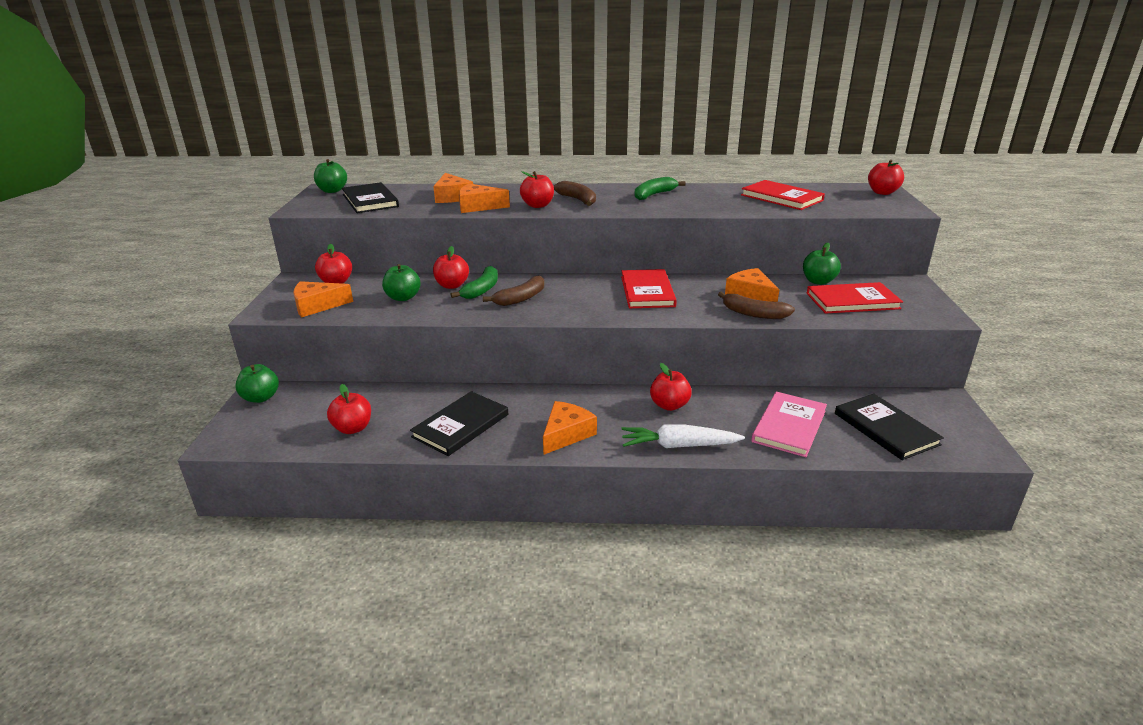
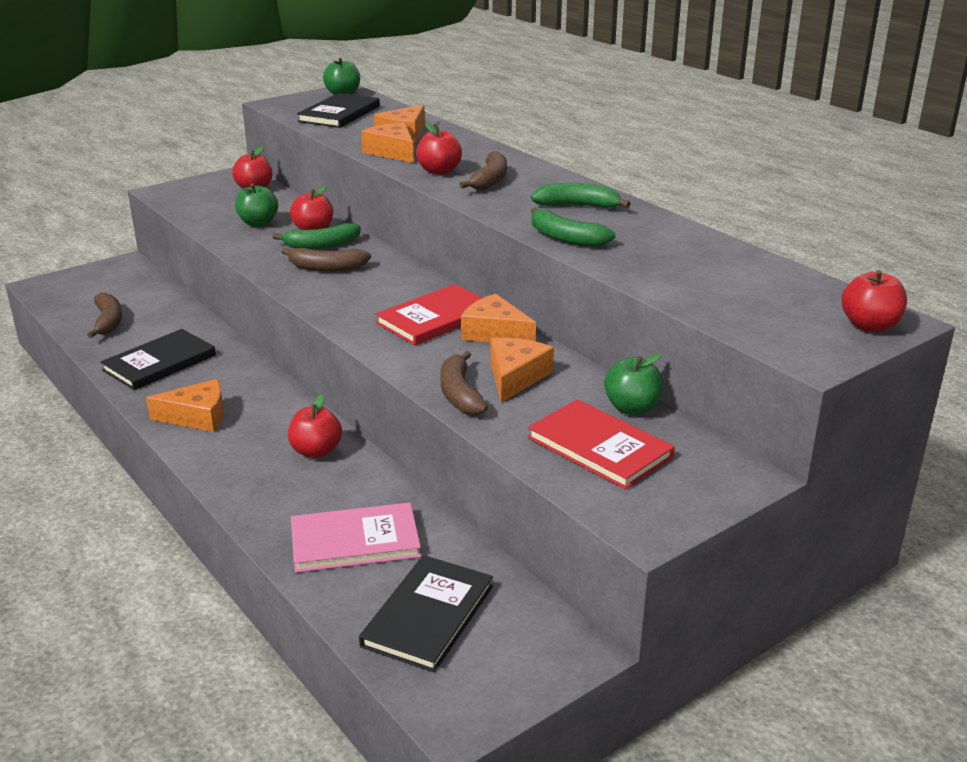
camera: 50 degrees right, 0 degrees up
green apple [235,364,279,403] -> none
orange cheese [293,281,353,318] -> orange cheese moved to [461,294,536,342]
red apple [327,384,371,434] -> brown banana [87,292,122,338]
black book [410,391,508,456] -> black book turned 45 degrees counterclockwise [100,329,216,390]
white carrot [621,424,745,448] -> none
red book [741,180,825,210] -> none
none -> green banana [531,207,616,247]

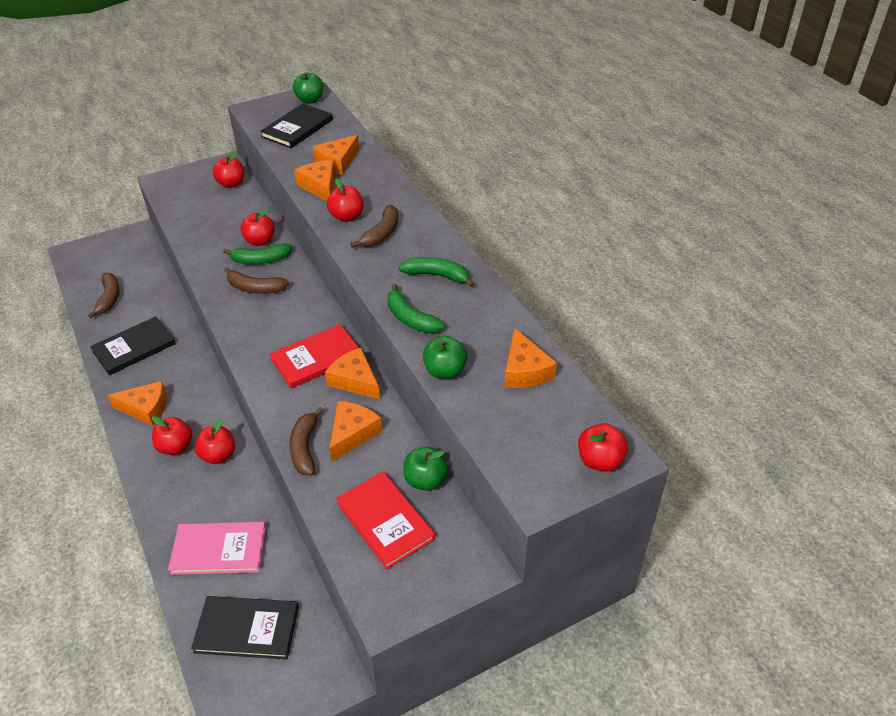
camera: 10 degrees right, 15 degrees up
green apple [235,184,278,227] -> green apple moved to [423,336,467,379]
black book [359,555,493,672] -> black book turned 60 degrees clockwise [191,596,299,659]
none -> red apple [152,416,193,455]
none -> orange cheese [504,328,557,388]

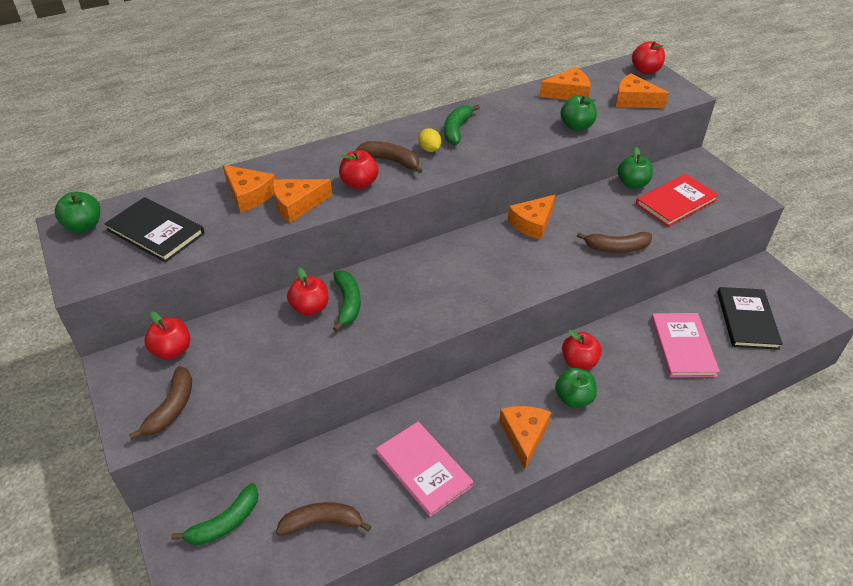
camera: 90 degrees left, 0 degrees up
black book [90,316,176,375] -> pink book [376,422,473,517]
red apple [152,416,193,455] -> green apple [555,368,597,408]
brown banana [224,268,289,294] -> brown banana moved to [128,366,192,440]
red book [270,324,359,388] -> none
orange cheese [330,401,382,461] -> orange cheese moved to [615,73,669,108]
green banana [387,284,444,333] -> green banana moved to [171,483,258,545]
none -> yellow lemon [418,128,441,152]

